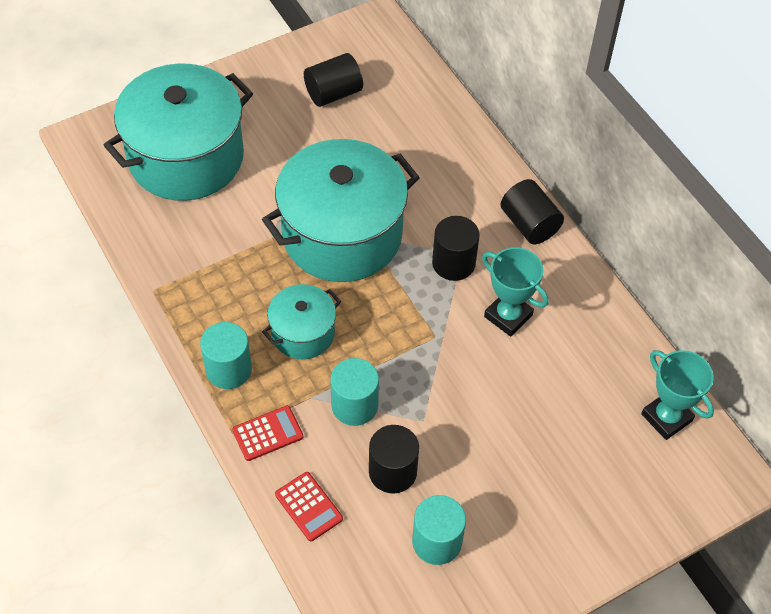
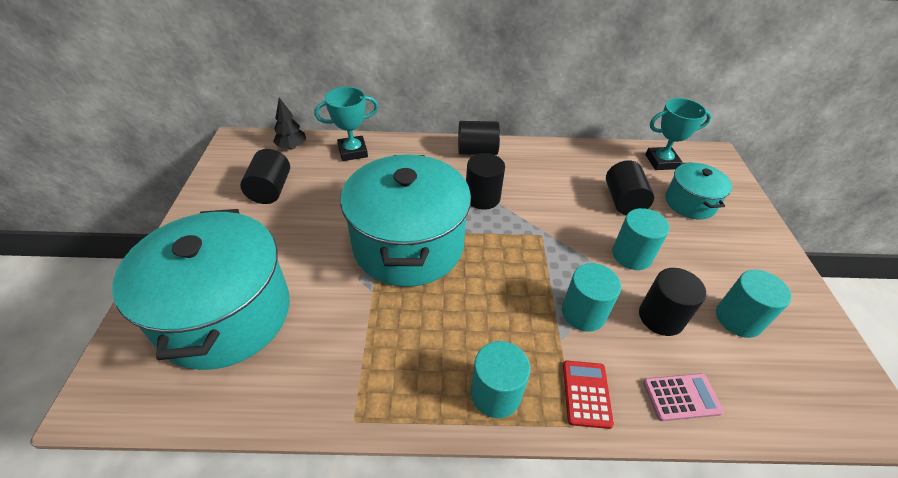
camera: 60 degrees left, 10 degrees down
turquoise pot [262,284,341,359] -> turquoise pot moved to [665,162,732,219]
red calculator [275,472,343,541] -> pink calculator [643,373,724,421]
turquoise trophy [482,247,549,337] -> turquoise trophy moved to [315,87,378,161]
none -> black tree [273,97,306,149]
none -> black cylinder [606,160,654,215]
none -> turquoise cylinder [612,208,670,270]

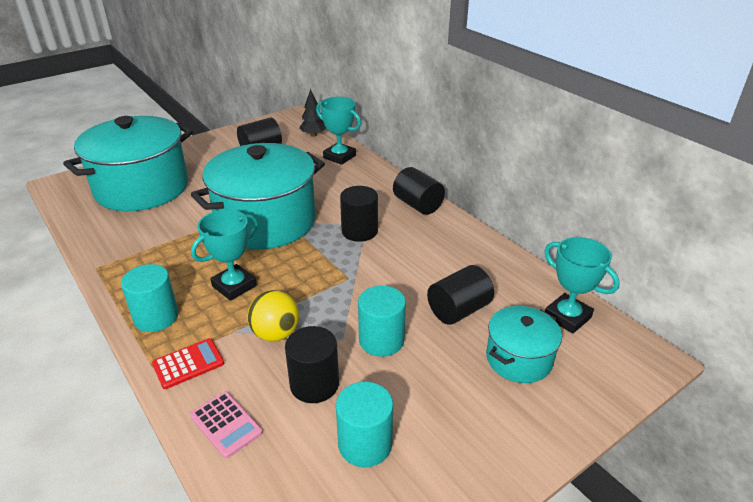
camera: 55 degrees right, 10 degrees down
turquoise cylinder [562,263,621,331] -> yellow ball [248,290,299,341]
none -> turquoise trophy [191,210,258,301]

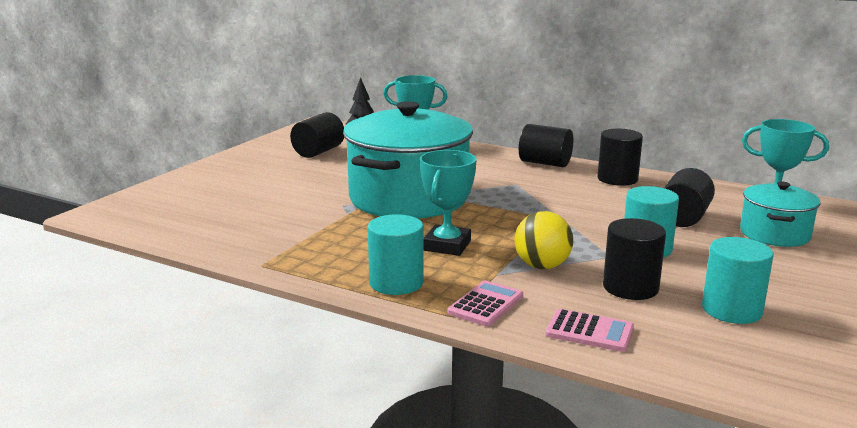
camera: 25 degrees left, 15 degrees down
turquoise pot [63,116,193,211] -> none
red calculator [152,338,224,389] -> pink calculator [448,280,523,326]
black cylinder [340,186,378,242] -> black cylinder moved to [598,129,643,186]

